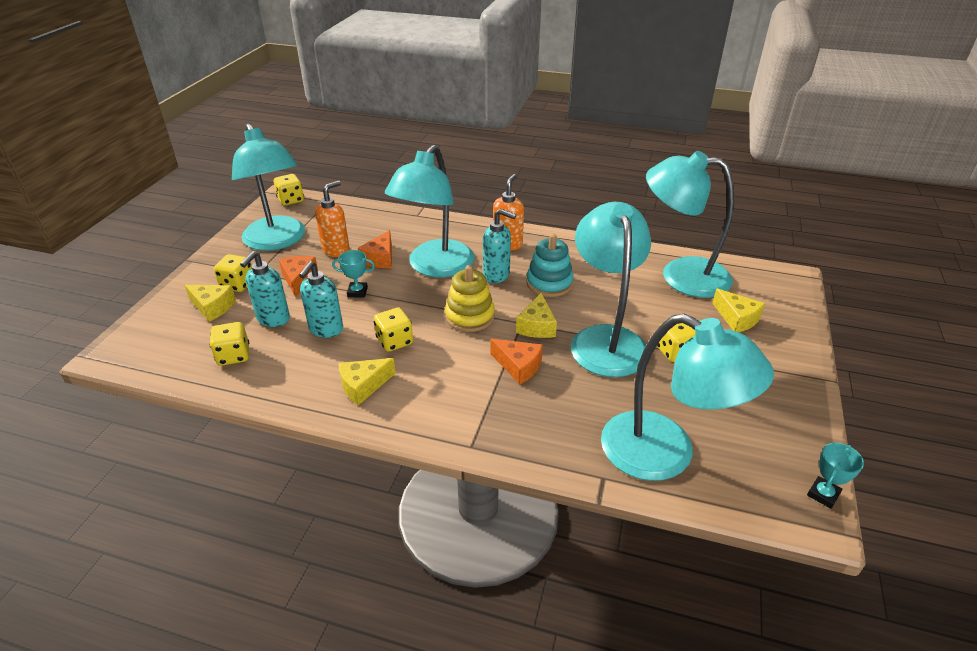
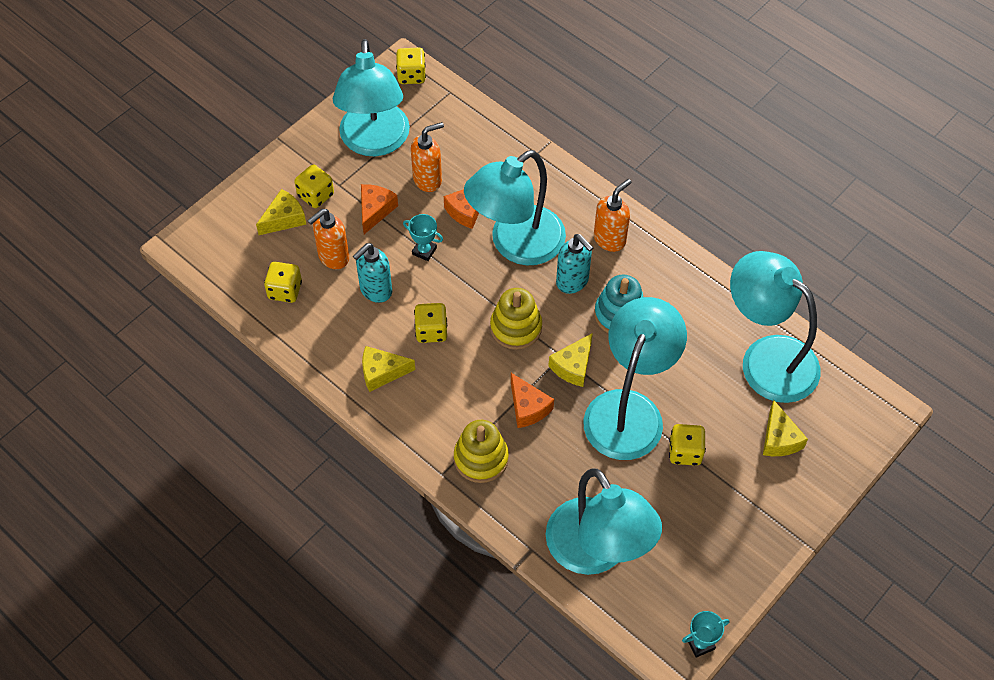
camera: 25 degrees right, 20 degrees up
yellow cheese [184,285,236,322] -> yellow cheese turned 90 degrees counterclockwise [256,189,307,235]
turquoise soap dispenser [240,251,290,327] -> orange soap dispenser [307,209,349,269]
none -> yellow stacking toy [454,420,509,483]

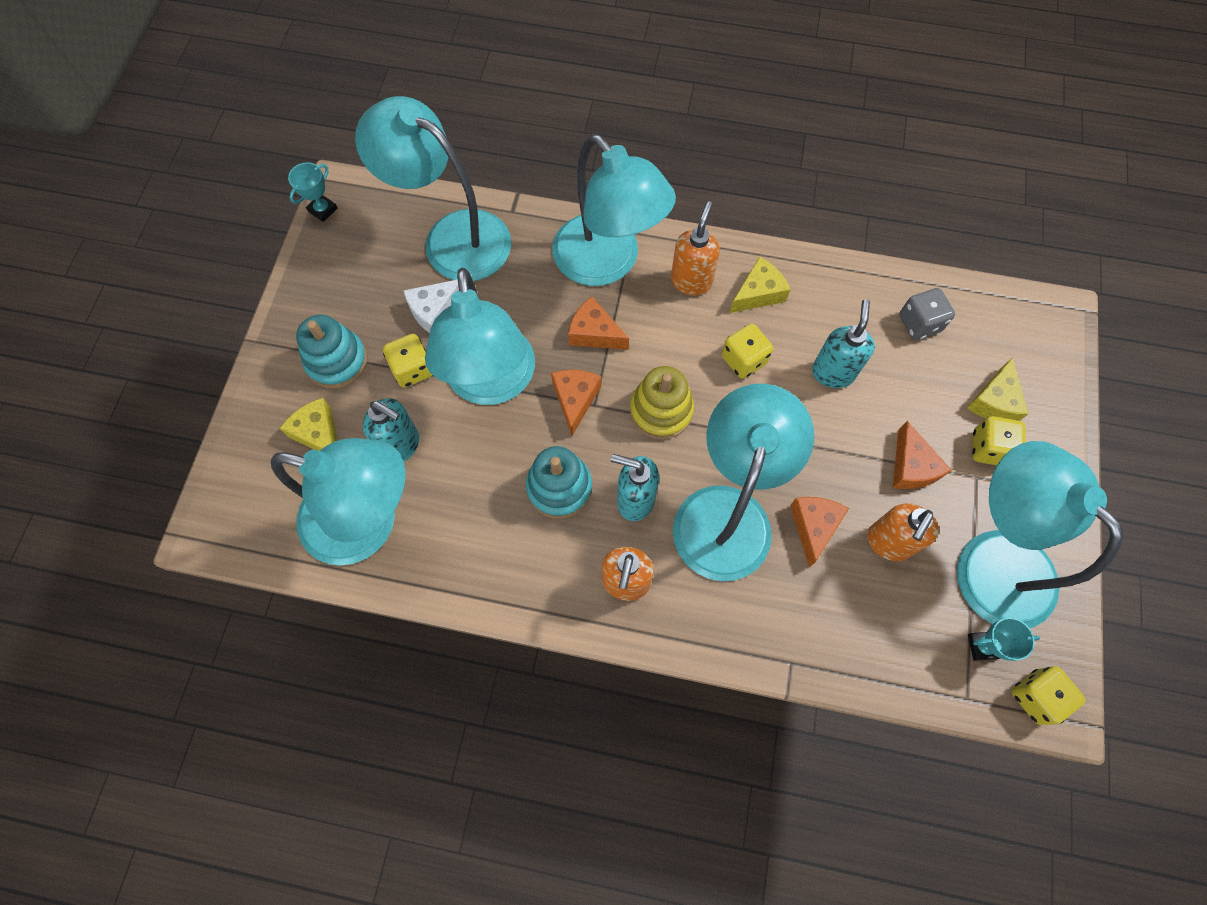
camera: 150 degrees right, 10 degrees up
yellow dice [264,262,302,303] -> grey dice [899,288,955,340]
orange soap dispenser [307,209,349,269] -> orange soap dispenser moved to [671,202,720,296]
turquoise trophy [403,214,443,261] -> turquoise trophy moved to [968,618,1040,661]
yellow stacking toy [454,420,509,483] -> turquoise lamp [552,134,676,286]
yellow cheese [548,333,593,387] -> orange cheese [551,370,601,436]
none -> turquoise stacking toy [296,315,368,389]
none -> turquoise soap dispenser [362,398,419,461]
none -> white cheese [403,280,459,333]

